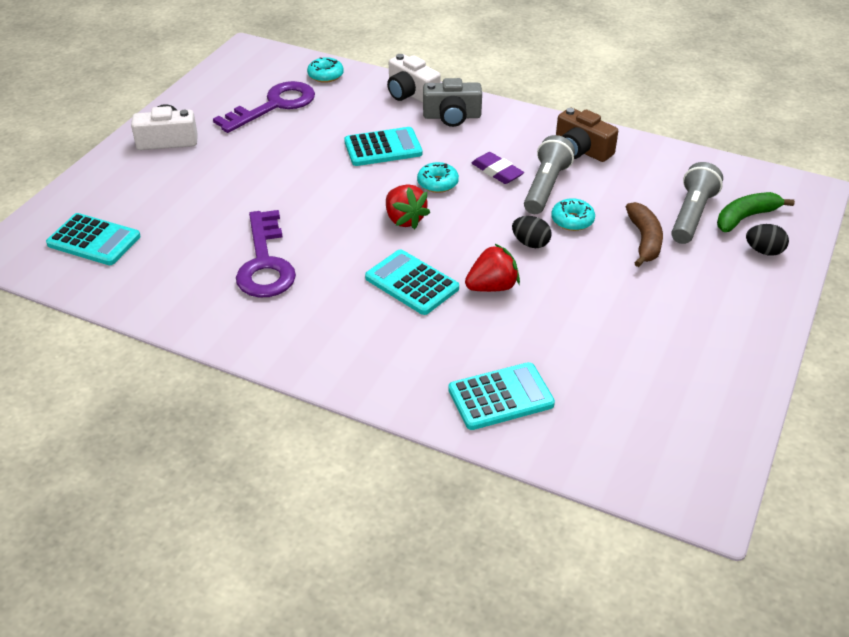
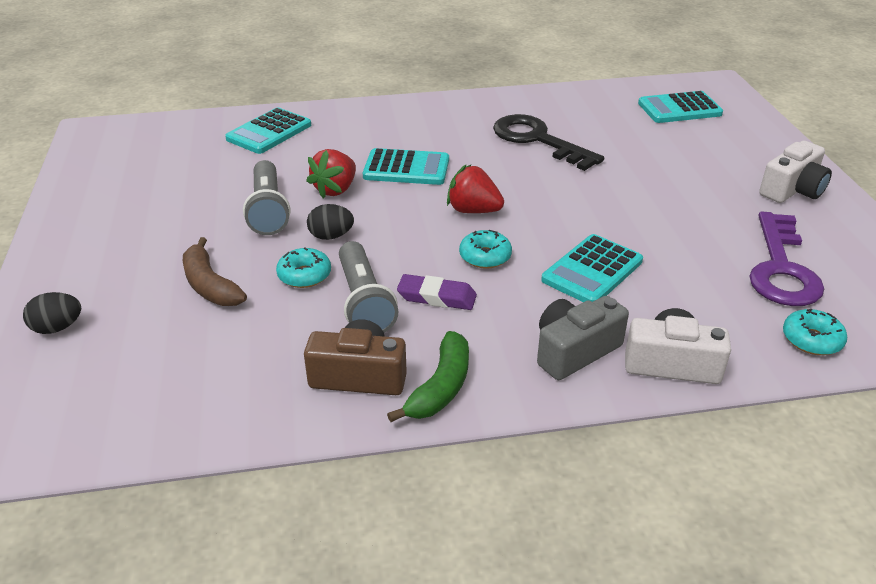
camera: 145 degrees right, 5 degrees down
purple key [236,210,296,297] -> black key [493,114,604,171]
grey flashlight [671,162,723,244] -> grey flashlight moved to [243,160,290,235]
green banana [717,192,795,232] -> green banana moved to [387,331,469,422]

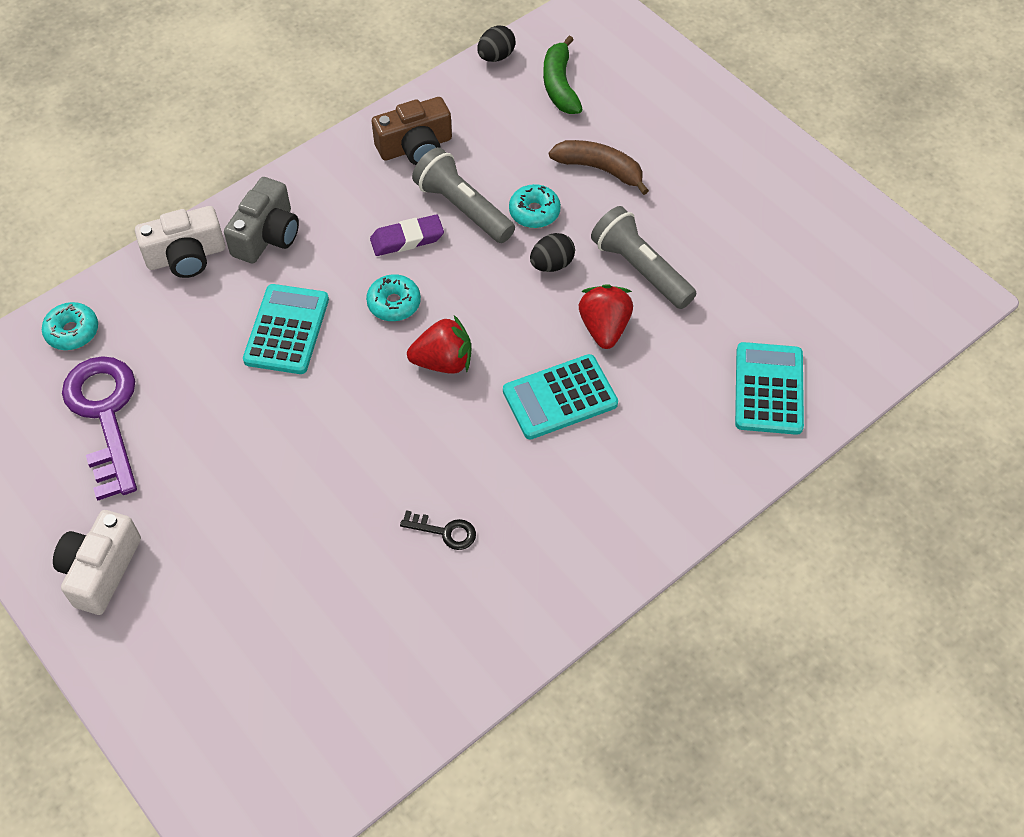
camera: 150 degrees right, 20 degrees up
black egg [23,292,81,334] -> black egg moved to [478,25,516,62]
green banana [387,331,469,422] -> green banana moved to [543,36,583,114]
black key [493,114,604,171] -> black key [400,510,476,550], size x0.44
turquoise calculator [638,91,723,123] -> none

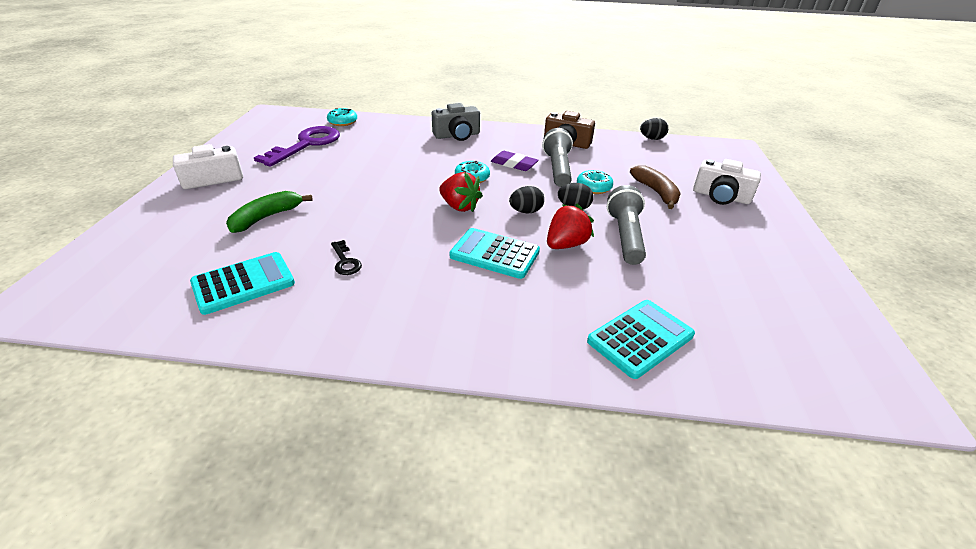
camera: 45 degrees right, 20 degrees down
white camera [135,206,225,278] -> white camera moved to [693,159,761,205]
turquoise calculator [243,284,329,374] -> turquoise calculator moved to [190,252,295,315]
green banana [543,36,583,114] -> green banana moved to [226,191,313,233]
none -> black egg [509,186,544,213]

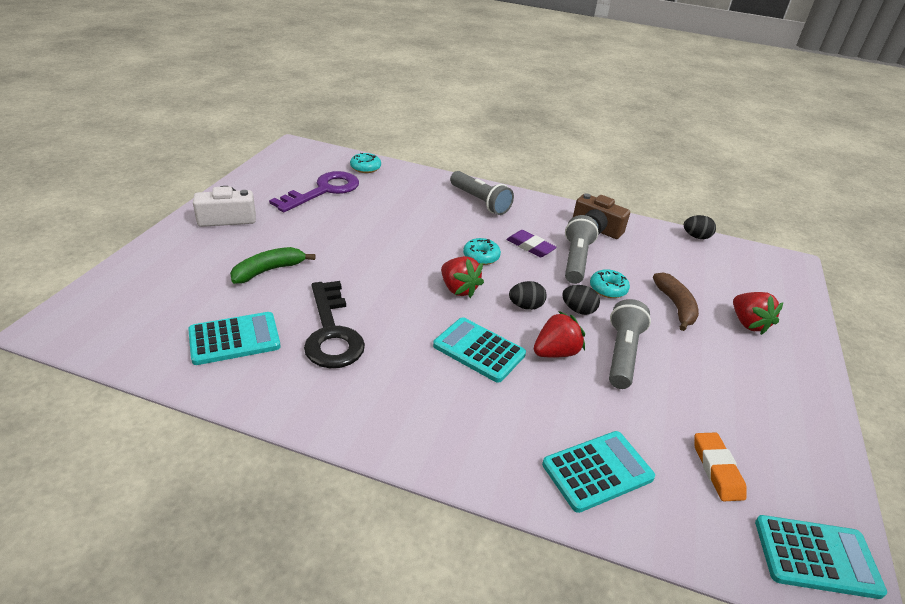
camera: 10 degrees right, 0 degrees up
black key [331,240,362,275] -> black key [304,281,365,368], size x2.27
grey camera [432,103,480,141] -> grey flashlight [450,171,514,215]
white camera [693,159,761,205] -> red strawberry [733,292,783,335]
none -> orange eraser [695,432,747,501]
none -> turquoise calculator [755,515,887,599]

